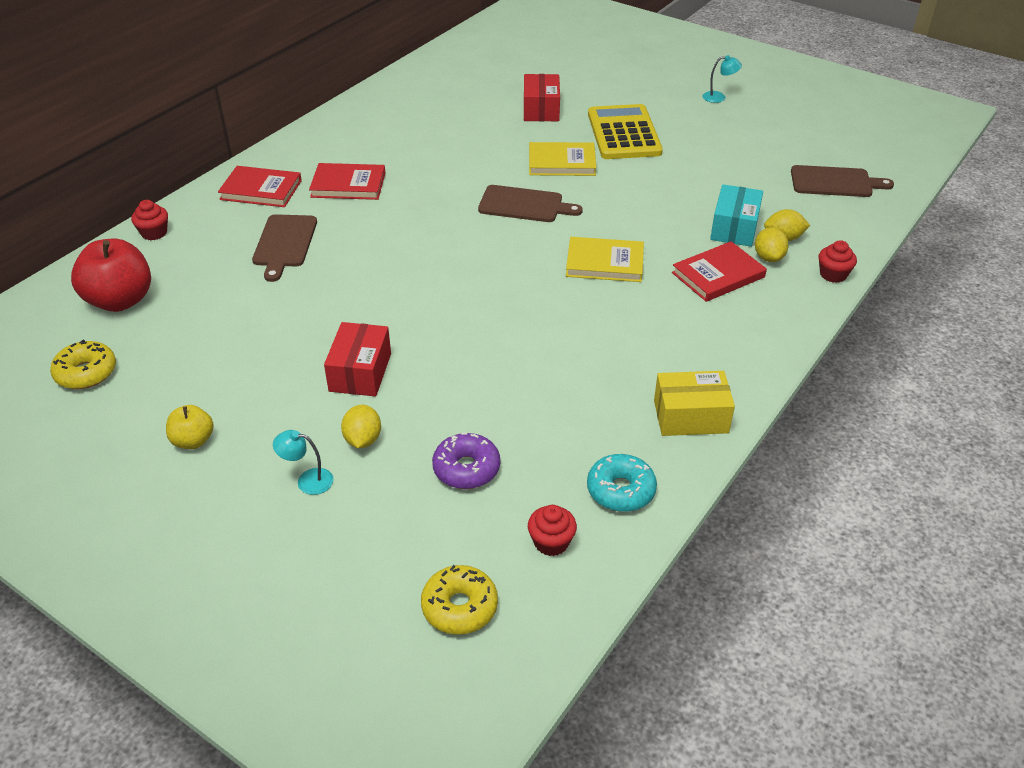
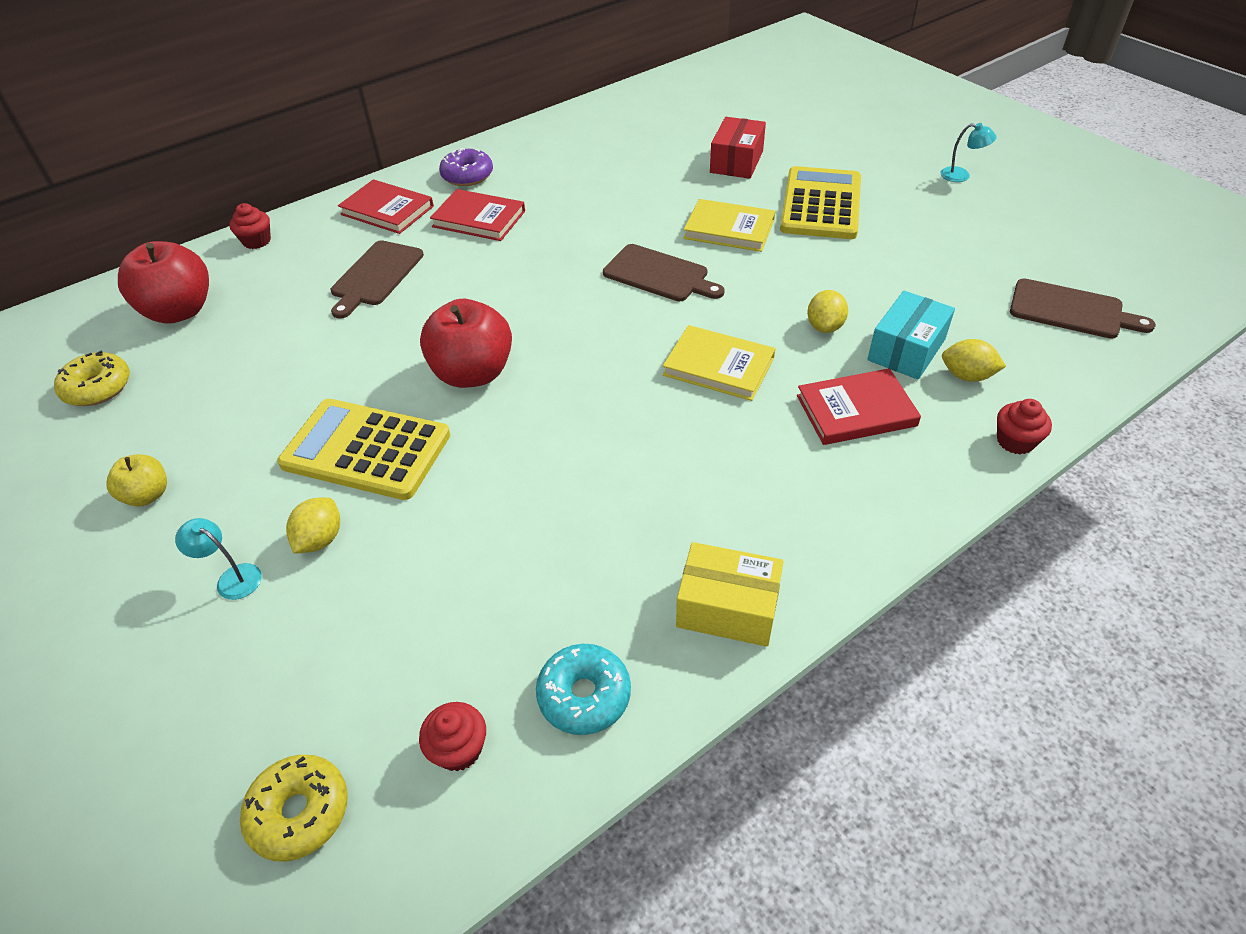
camera: 20 degrees right, 5 degrees up
red box [324,322,391,397] -> yellow calculator [277,399,450,500]
purple donut [432,433,500,489] -> purple donut moved to [439,147,493,186]
yellow lemon [755,227,789,262] -> yellow lemon moved to [807,290,848,333]
none -> red apple [420,299,512,388]

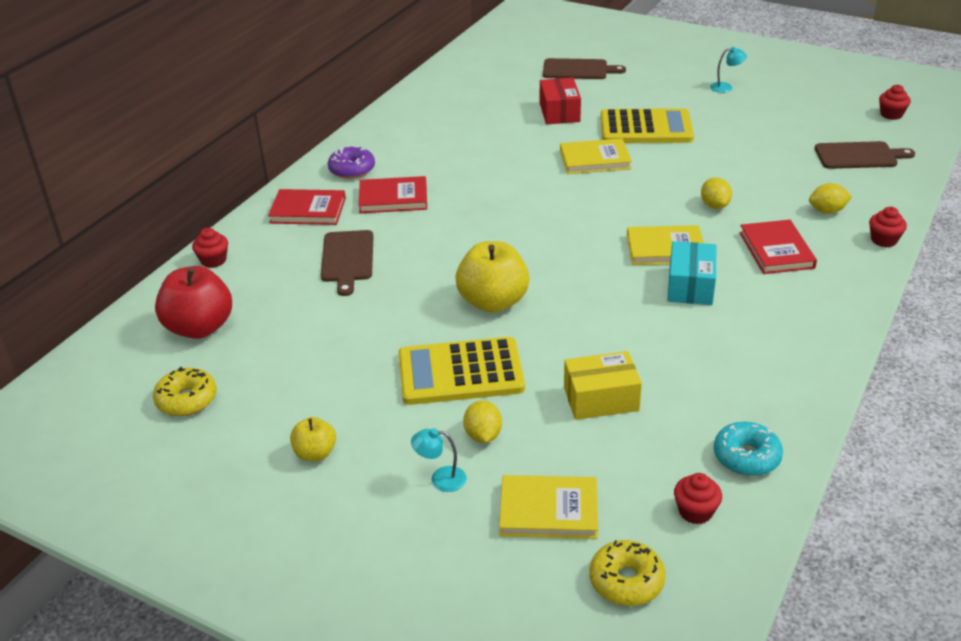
camera: 25 degrees left, 10 degrees down
red apple [420,299,512,388] -> yellow apple [455,241,530,313]
brown cutting board [603,244,725,301] -> brown cutting board moved to [543,58,626,79]
yellow box [676,542,784,647] -> yellow box moved to [564,351,642,420]
yellow calculator [780,166,861,239] -> yellow calculator turned 105 degrees clockwise [600,108,694,143]
red book [797,368,921,445] -> red book turned 60 degrees counterclockwise [739,220,817,274]
turquoise box [867,291,955,380] -> turquoise box moved to [667,241,716,305]
none -> yellow book [499,475,598,539]
none -> red cupcake [879,84,911,120]

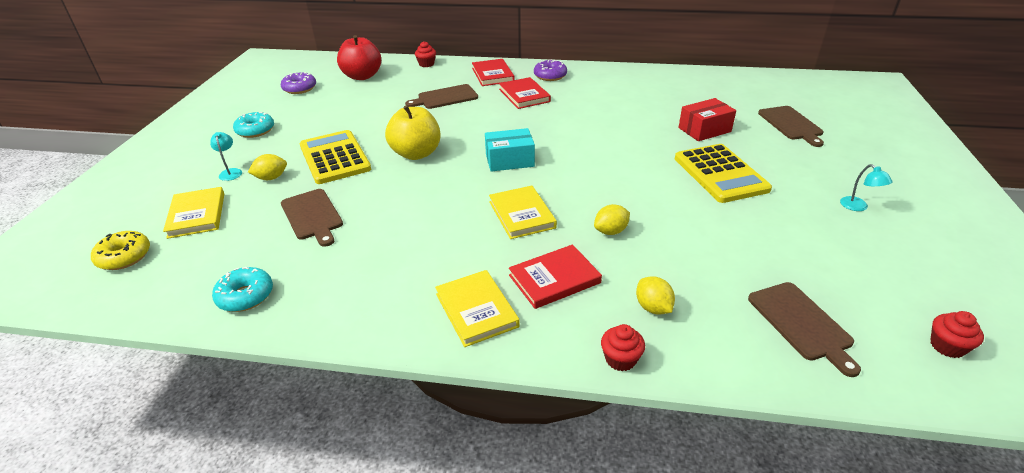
camera: 70 degrees right, 0 degrees up
yellow donut [153,367,217,416] -> purple donut [281,72,316,94]
yellow apple [290,417,336,461] -> turquoise donut [233,112,274,138]
yellow book [560,138,632,174] -> yellow book moved to [435,270,520,347]
yellow box [564,351,642,420] -> brown cutting board [281,189,343,247]
turquoise box [667,241,716,305] -> turquoise box moved to [485,128,535,172]
red cupcake [674,473,722,524] -> none

